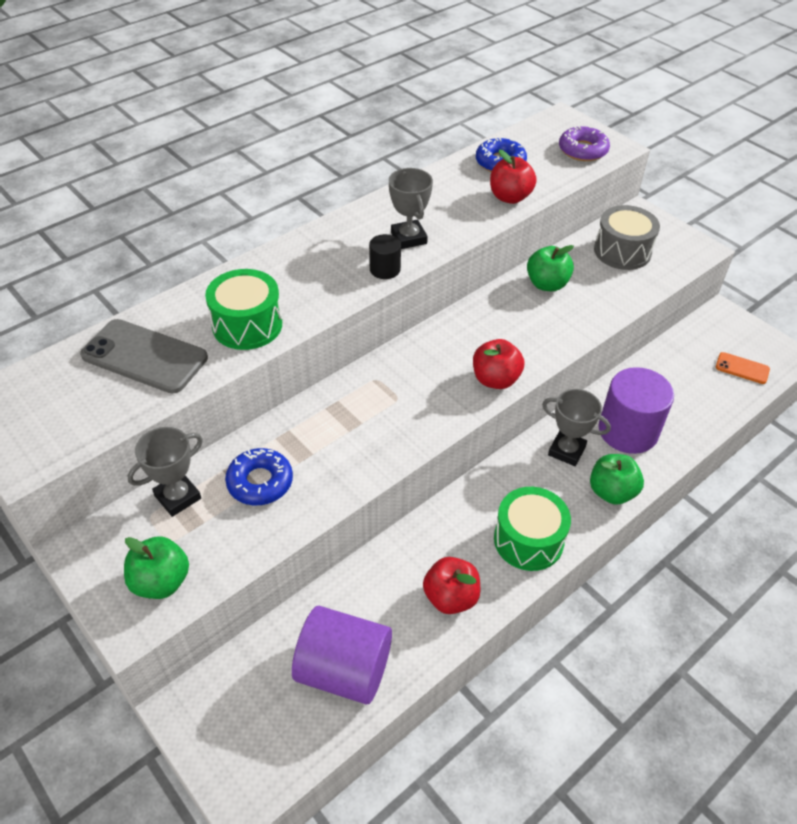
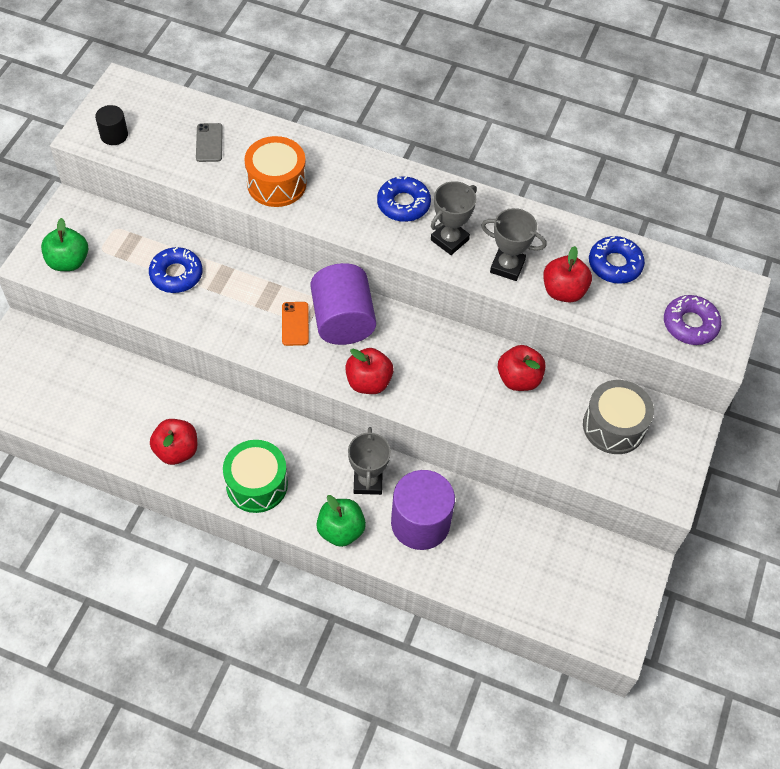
camera: 60 degrees right, 10 degrees up
grey phone [80,319,208,394] -> grey phone [196,123,223,162], size x0.52
grey trophy [127,427,203,517] -> grey trophy moved to [481,208,547,281]
green drum [205,269,282,350] -> orange drum [244,136,306,207]
purple cylinder [292,606,392,704] -> purple cylinder moved to [310,263,376,345]
black cylinder [369,234,401,279] -> black cylinder moved to [95,105,128,145]
green apple [527,245,574,291] -> red apple [498,345,546,391]
orange phone [716,352,770,384] -> orange phone moved to [282,302,309,346]
none -> blue donut [377,176,431,222]

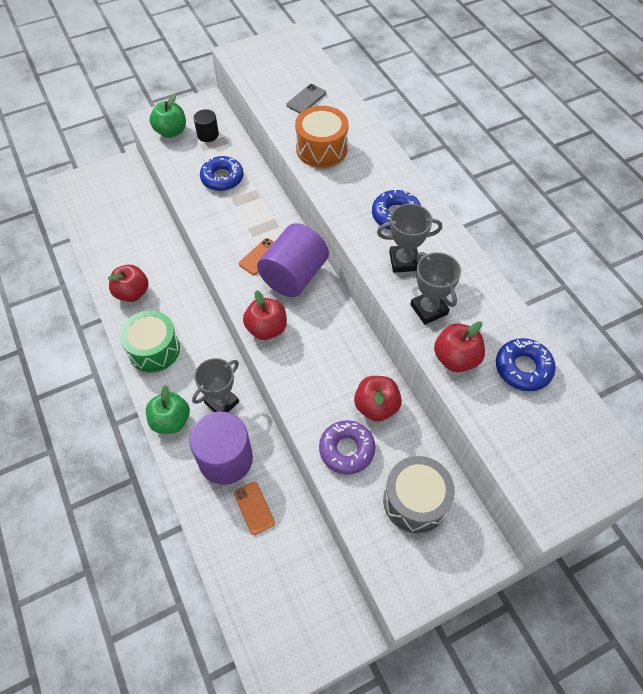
camera: 45 degrees right, 0 degrees up
black cylinder [95,105,128,145] -> black cylinder moved to [194,109,219,142]
purple donut [664,295,722,345] -> purple donut moved to [319,420,376,475]
none -> orange phone [234,482,275,535]

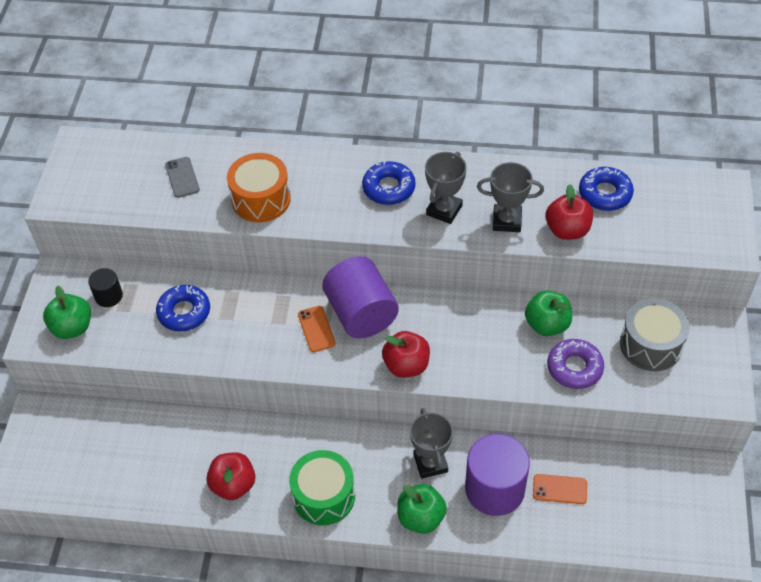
camera: 55 degrees left, 5 degrees down
red apple [354,376,402,422] -> green apple [525,290,572,336]

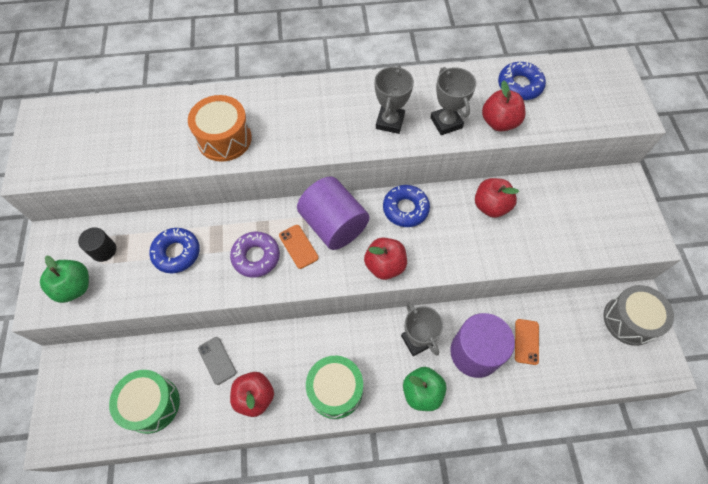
camera: 15 degrees left, 10 degrees up
grey phone [165,157,200,198] -> grey phone moved to [198,337,236,385]
blue donut [362,161,415,205] -> blue donut moved to [383,185,430,227]
grey trophy [477,162,544,232] -> grey trophy turned 75 degrees clockwise [430,67,476,135]
green apple [525,290,572,336] -> red apple [475,178,519,218]
orange phone [533,474,587,504] -> orange phone turned 75 degrees counterclockwise [515,319,539,365]
purple donut [547,339,604,389] -> purple donut moved to [230,232,280,278]
grey drum [620,298,690,371] -> grey drum moved to [604,285,674,346]
none -> green drum [109,370,180,434]

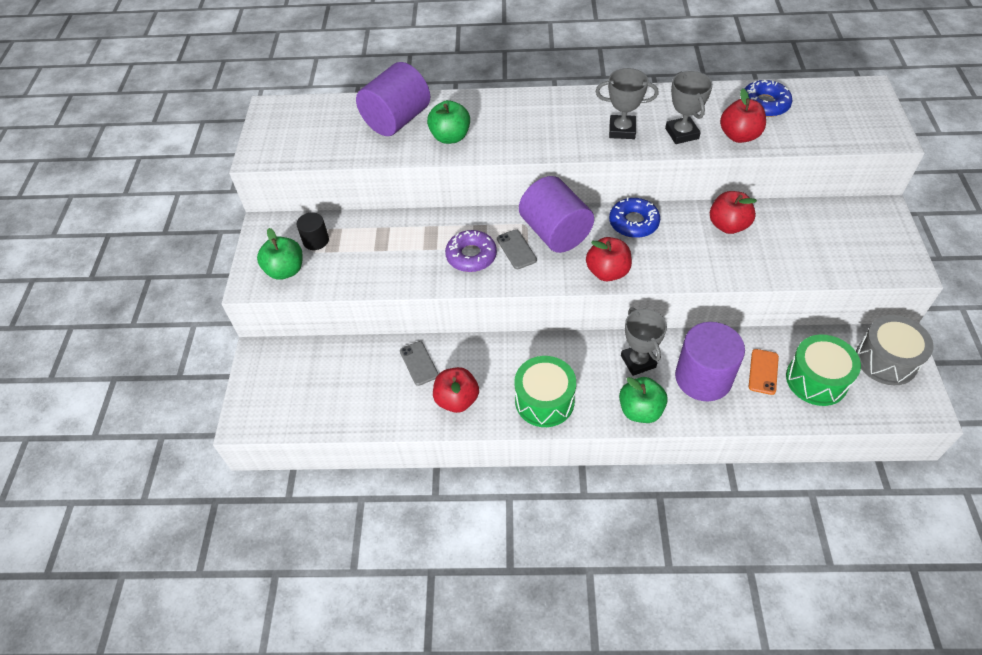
camera: 10 degrees right, 10 degrees down
green drum [109,370,180,434] -> green drum moved to [786,335,861,406]
blue donut [149,228,200,274] -> none
orange drum [188,95,252,162] -> green apple [427,100,470,144]
orange phone [279,225,319,269] -> grey phone [497,229,537,269]
grey trophy [375,66,414,134] -> grey trophy turned 75 degrees clockwise [596,68,659,139]
none -> purple cylinder [356,62,430,136]

